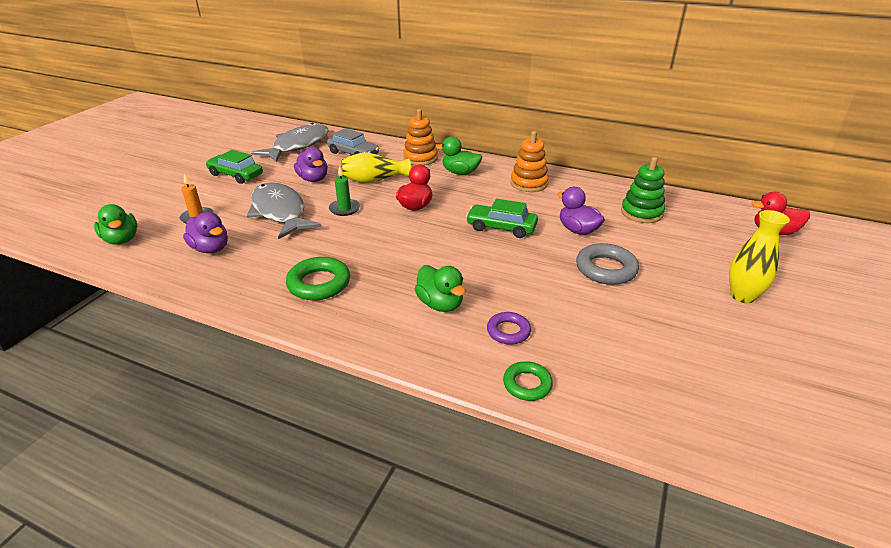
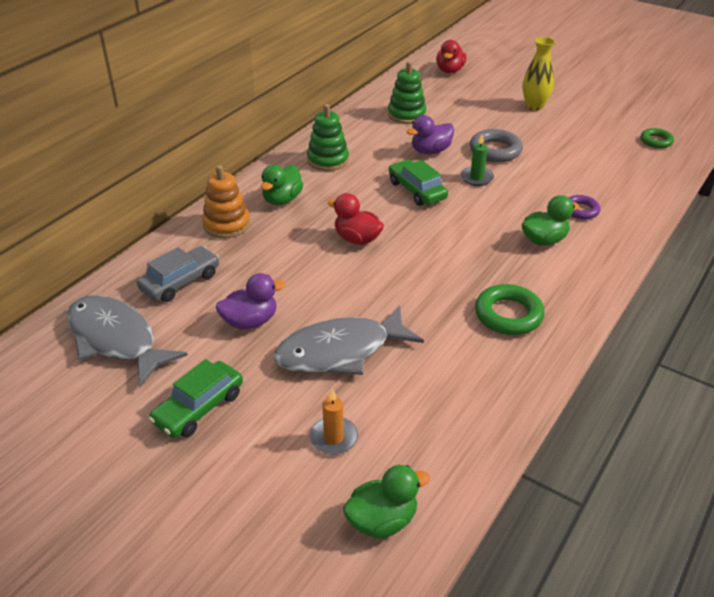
camera: 80 degrees left, 5 degrees up
purple duck [183,212,228,253] -> none
green candle [329,166,360,216] -> green candle moved to [460,134,494,186]
yellow vase [341,153,411,183] -> none
green car [466,199,538,238] -> green car turned 120 degrees clockwise [389,159,448,206]
green ring [503,361,553,401] -> green ring moved to [640,128,674,148]
orange stacking toy [511,131,549,192] -> green stacking toy [307,104,349,171]

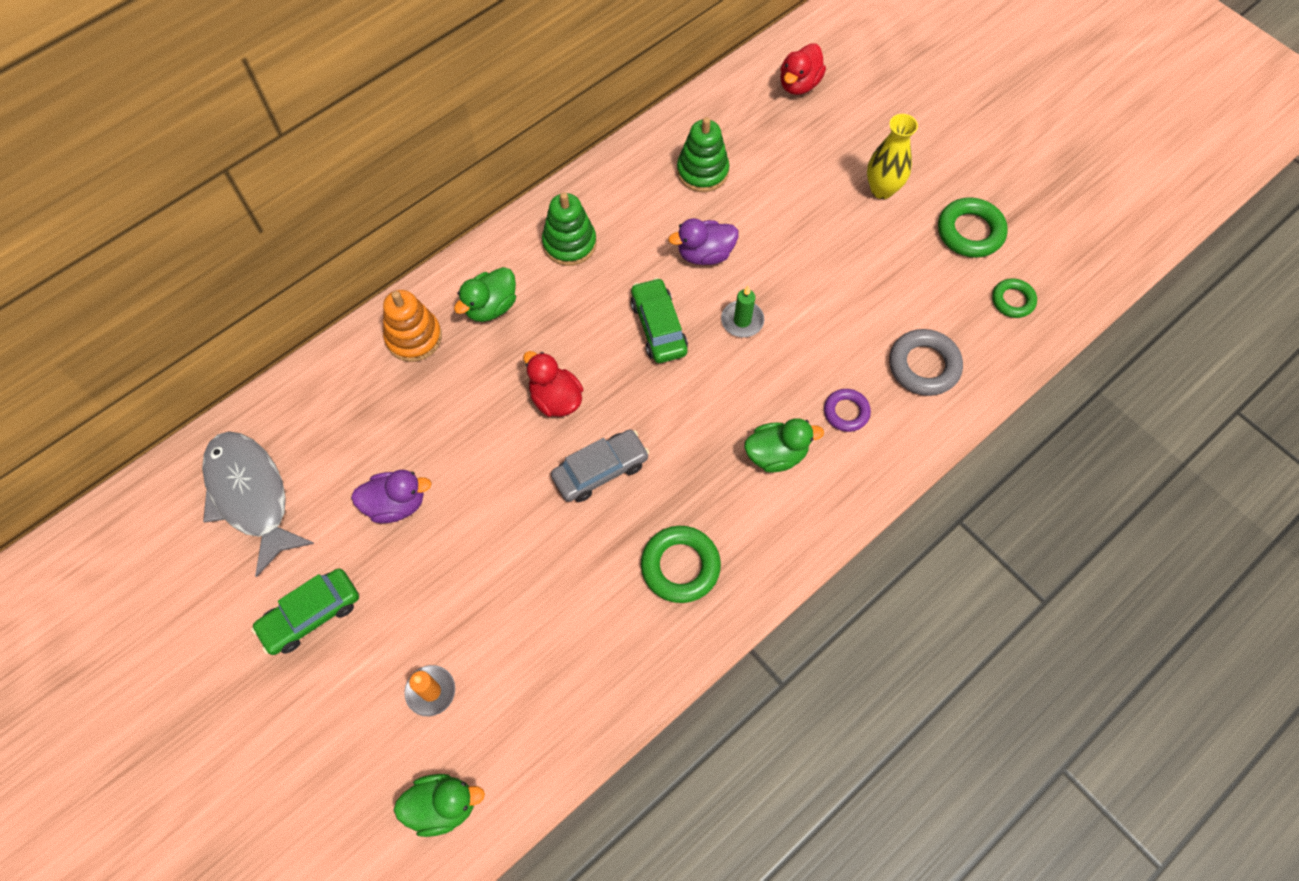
camera: 15 degrees right, 25 degrees up
grey car [137,246,220,302] -> grey car moved to [551,429,649,502]
grey fish [274,305,424,375] -> none
grey ring [470,129,523,162] -> grey ring moved to [889,329,963,396]
none -> green ring [938,197,1008,258]

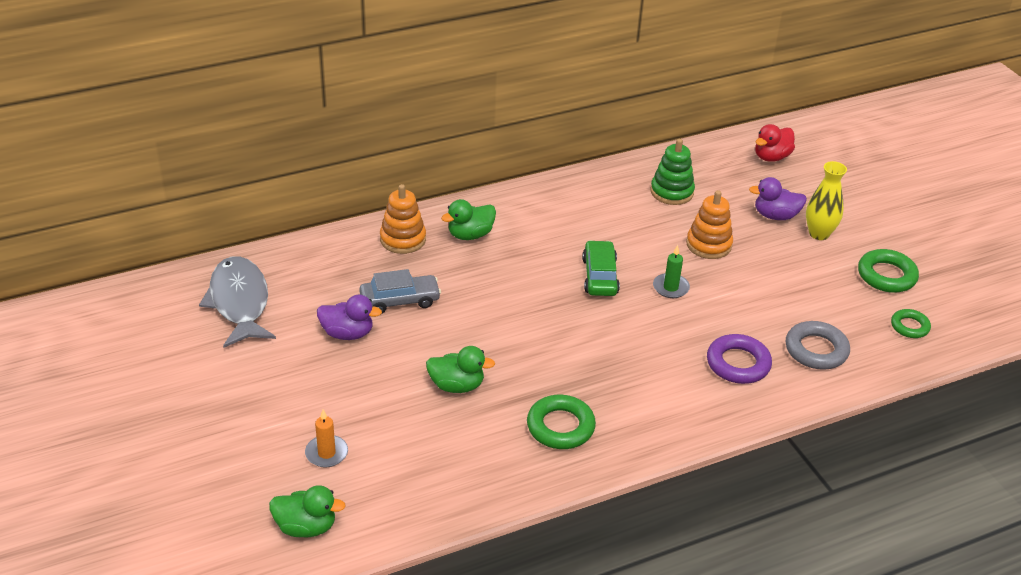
camera: 15 degrees right, 25 degrees down
green car [251,568,359,655] -> none
red duck [523,351,583,417] -> none
green stacking toy [542,192,596,266] -> none
grey car [551,429,649,502] -> grey car moved to [359,269,441,314]
purple duck [668,218,738,265] -> purple duck moved to [749,177,807,220]
green duck [744,418,824,473] -> green duck moved to [426,346,495,393]
purple ring [824,389,871,432] -> purple ring [707,334,772,384], size x1.60
none -> orange stacking toy [686,190,733,259]

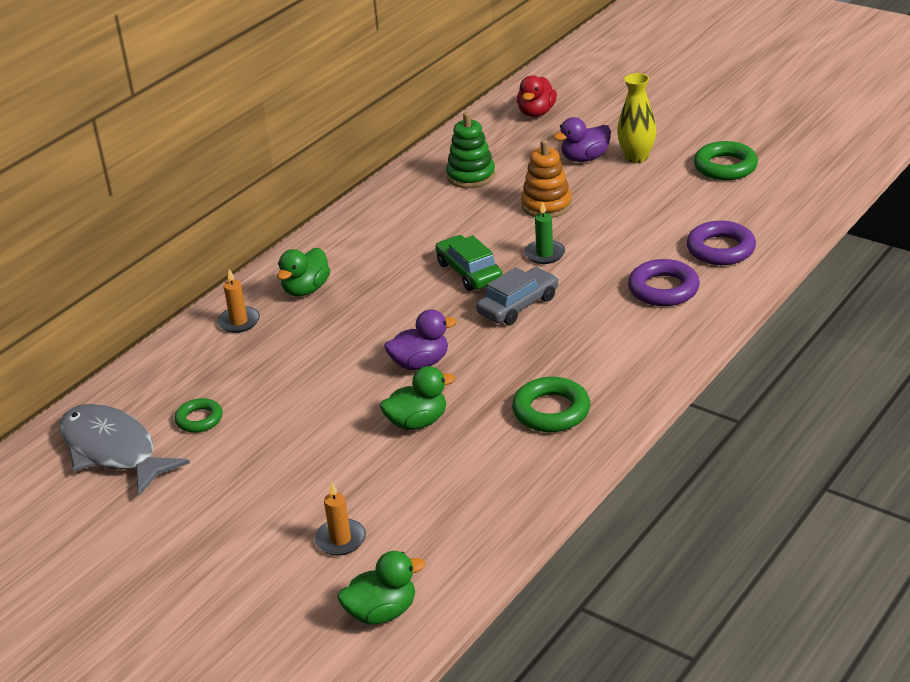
camera: 25 degrees left, 5 degrees down
purple duck [317,295,382,340] -> purple duck moved to [384,309,457,370]
grey car [359,269,441,314] -> grey car moved to [476,267,559,325]
orange stacking toy [380,184,426,254] -> orange candle [217,269,260,333]
grey ring [786,321,850,370] -> purple ring [686,221,756,265]
green ring [891,309,931,338] -> green ring moved to [175,398,223,433]

